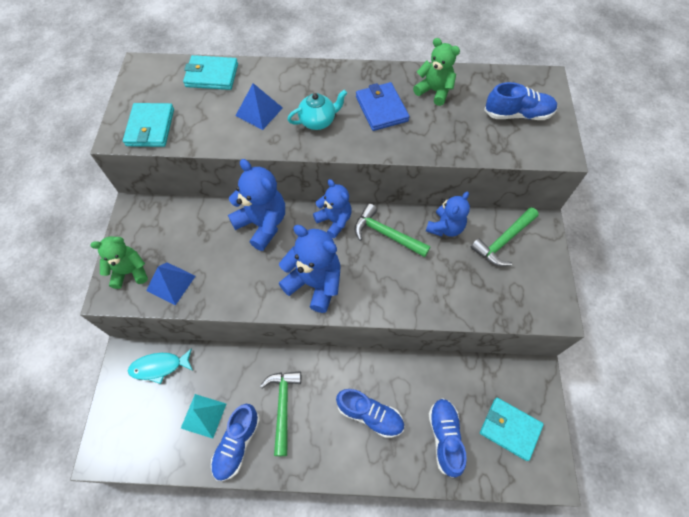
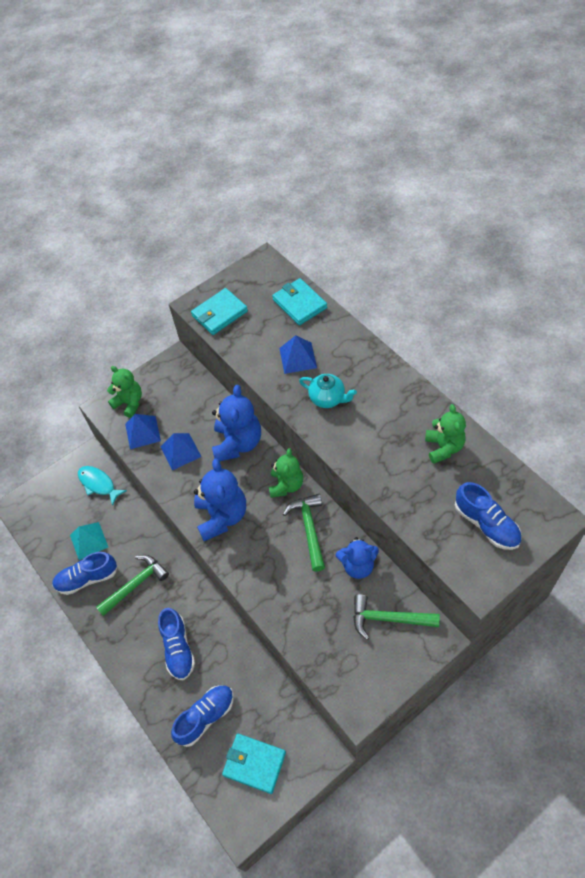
camera: 55 degrees right, 5 degrees down
blue teddy bear [313,179,352,238] -> green teddy bear [269,448,303,498]
blue wallet [356,82,410,131] -> none
turquoise wallet [480,398,544,461] -> turquoise wallet turned 60 degrees counterclockwise [222,734,286,794]
none -> blue pyramid [160,433,202,471]

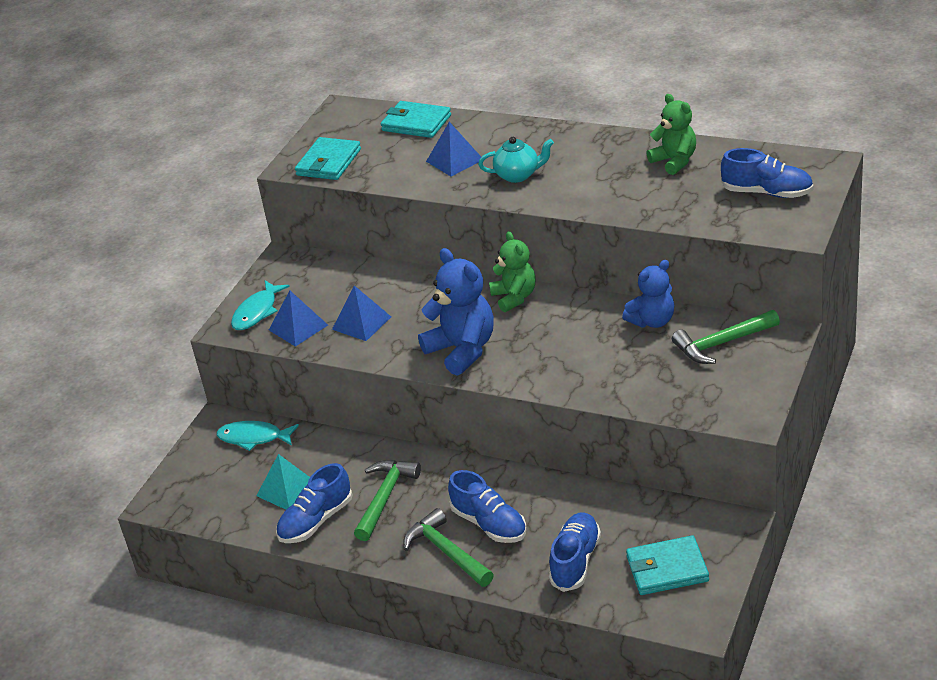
camera: 30 degrees left, 20 degrees down
green teddy bear [107,366,142,418] -> turquoise fish [231,280,290,330]
blue teddy bear [212,385,261,461] -> none
green hammer [283,494,325,572] -> green hammer moved to [403,508,494,587]

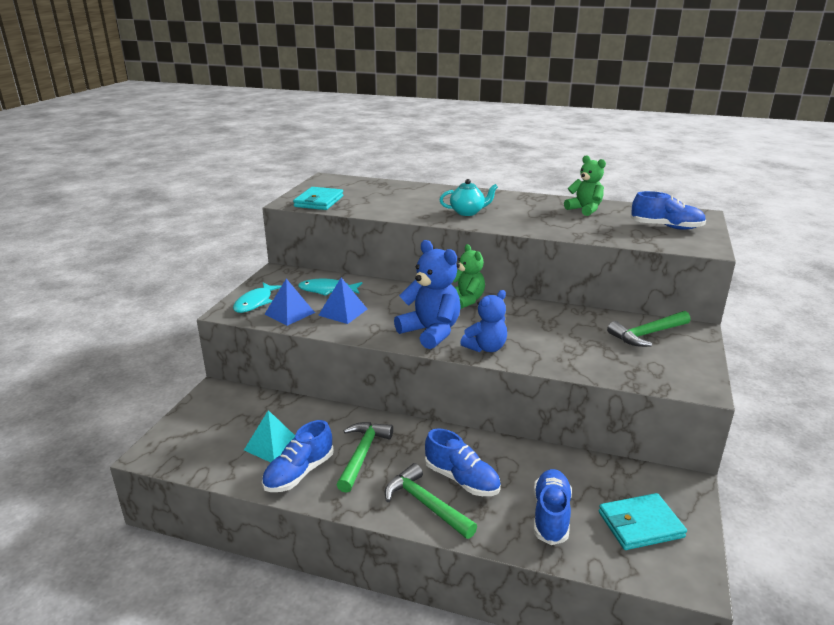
camera: 10 degrees left, 10 degrees down
turquoise fish [216,421,299,451] -> turquoise fish moved to [298,279,363,296]
turquoise wallet [381,101,451,138] -> none
blue pyramid [426,122,481,177] -> none
blue teddy bear [622,260,674,328] -> blue teddy bear moved to [460,290,507,352]

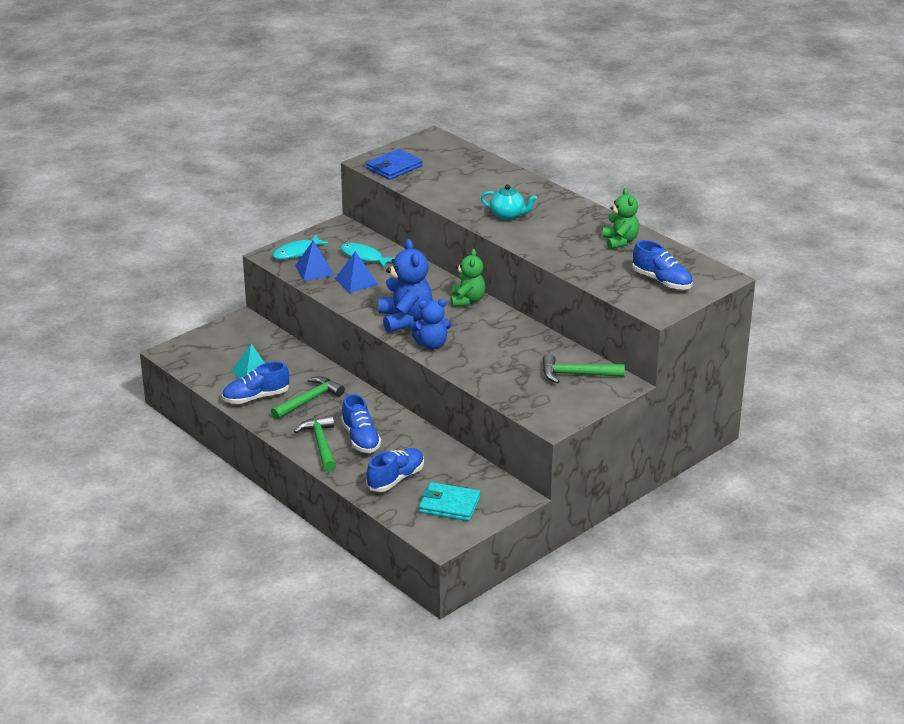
camera: 30 degrees right, 5 degrees up
turquoise wallet [293,187,343,210] -> blue wallet [366,149,422,180]

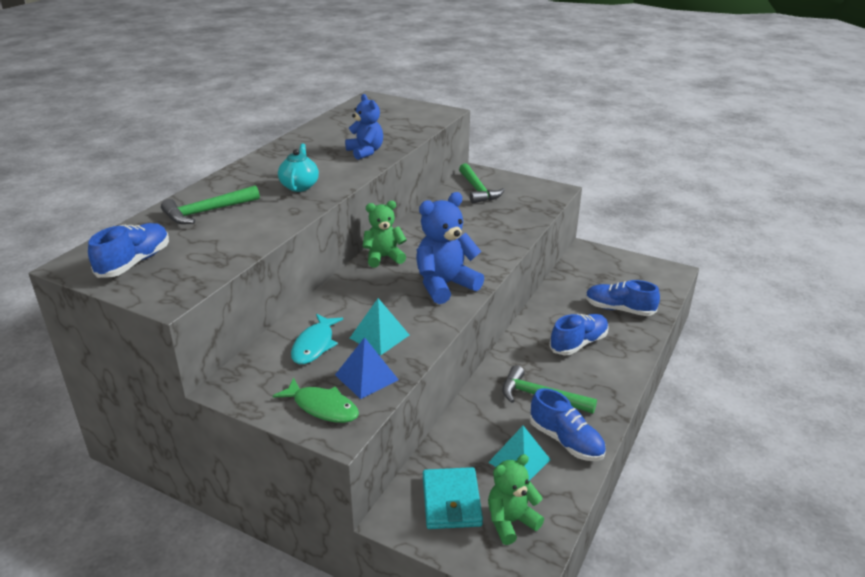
camera: 110 degrees left, 0 degrees up
turquoise fish [272,235,329,260] -> green fish [273,378,359,423]
green hammer [294,415,336,472] -> green hammer moved to [161,186,260,224]
blue pyramid [335,251,378,293] -> turquoise pyramid [350,298,409,355]
blue wallet [366,149,422,180] -> none
blue teddy bear [410,299,452,349] -> blue teddy bear moved to [345,94,383,160]
turquoise wallet [419,482,481,521] -> turquoise wallet moved to [423,467,483,529]
green teddy bear [603,188,639,249] -> green teddy bear moved to [488,454,544,545]
blue shoe [632,240,693,290] -> blue shoe moved to [88,223,169,278]

